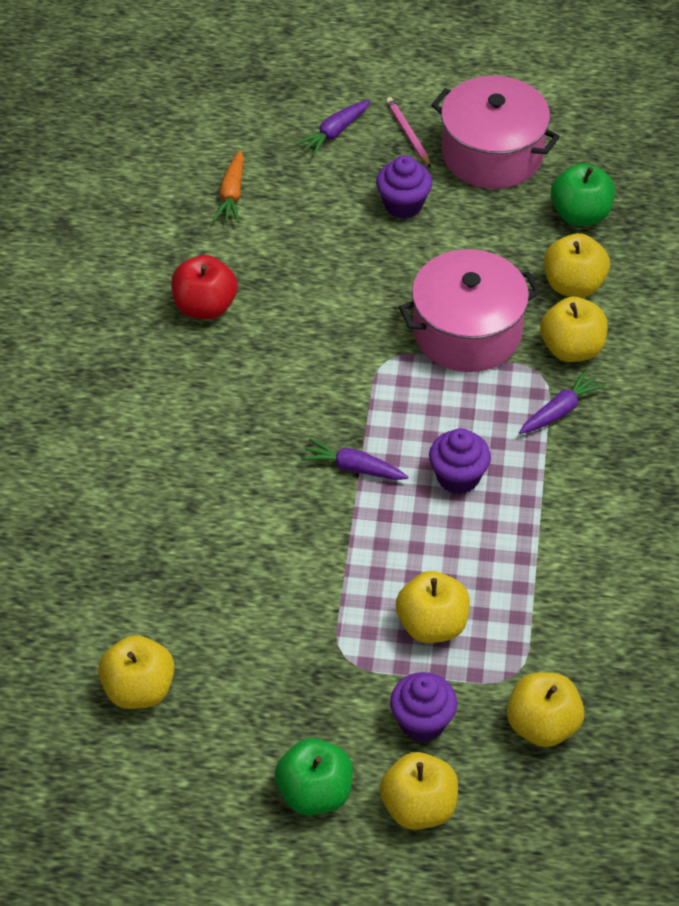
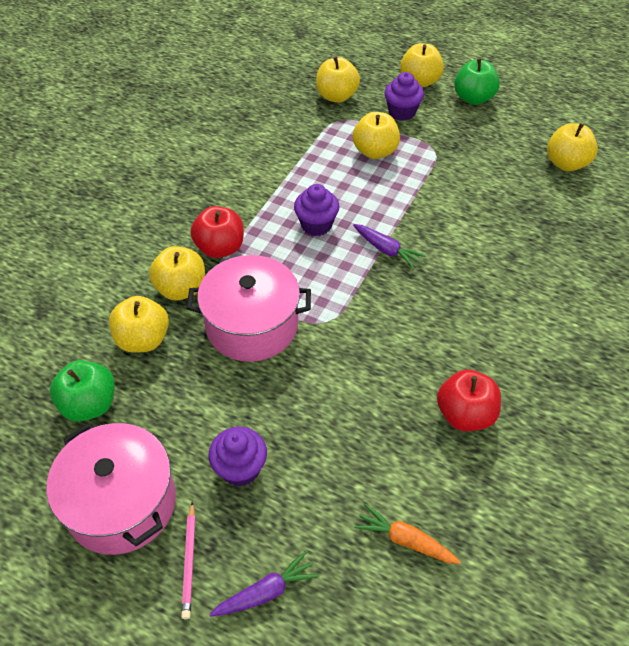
camera: 160 degrees left, 0 degrees up
orange carrot [213,150,244,223] -> orange carrot turned 90 degrees counterclockwise [354,504,461,564]
purple carrot [519,370,606,434] -> red apple [190,206,244,258]

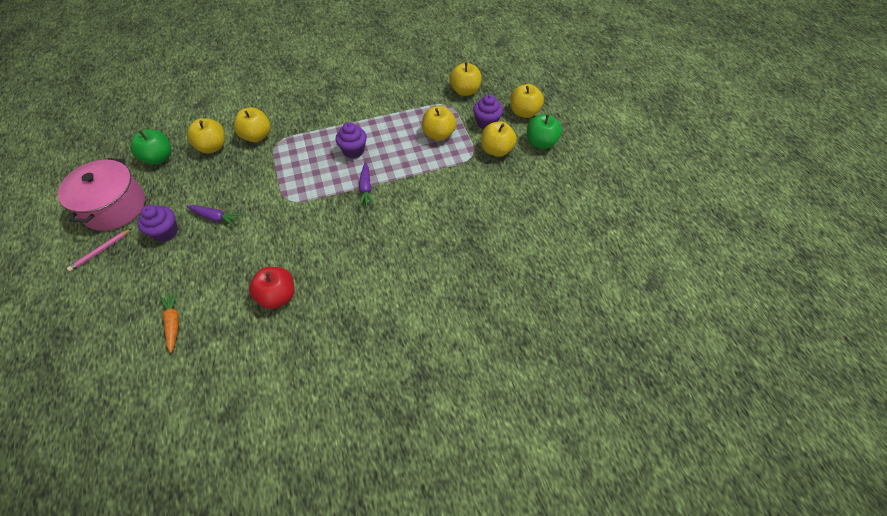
camera: 45 degrees right, 5 degrees up
pink pot [187,255,311,362] -> none
red apple [190,206,244,258] -> none
purple carrot [209,551,319,617] -> purple carrot moved to [186,205,243,227]
yellow apple [547,123,598,171] -> yellow apple moved to [481,121,517,157]

